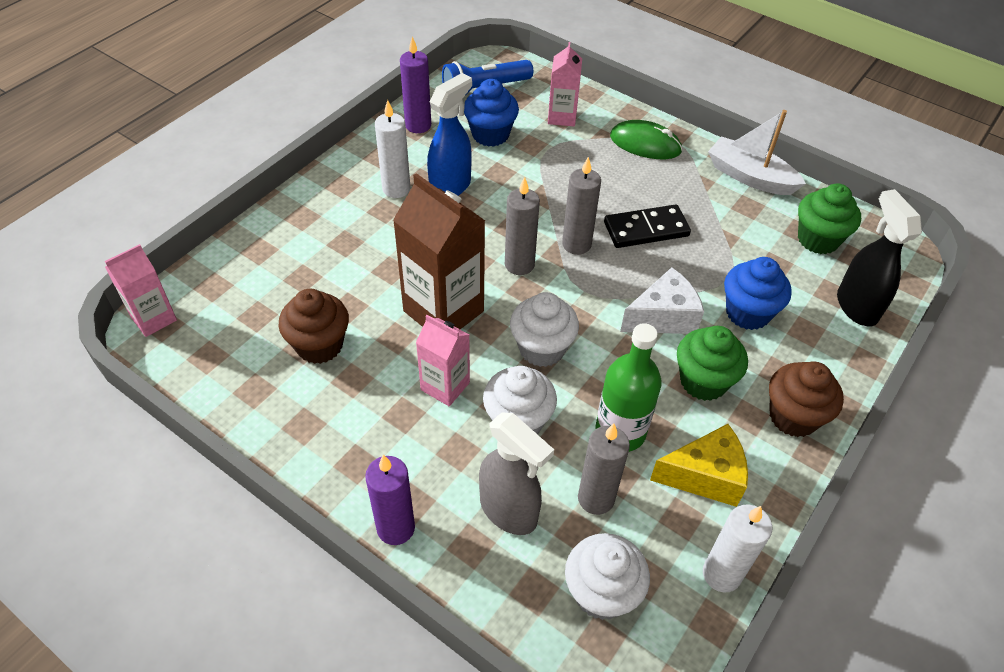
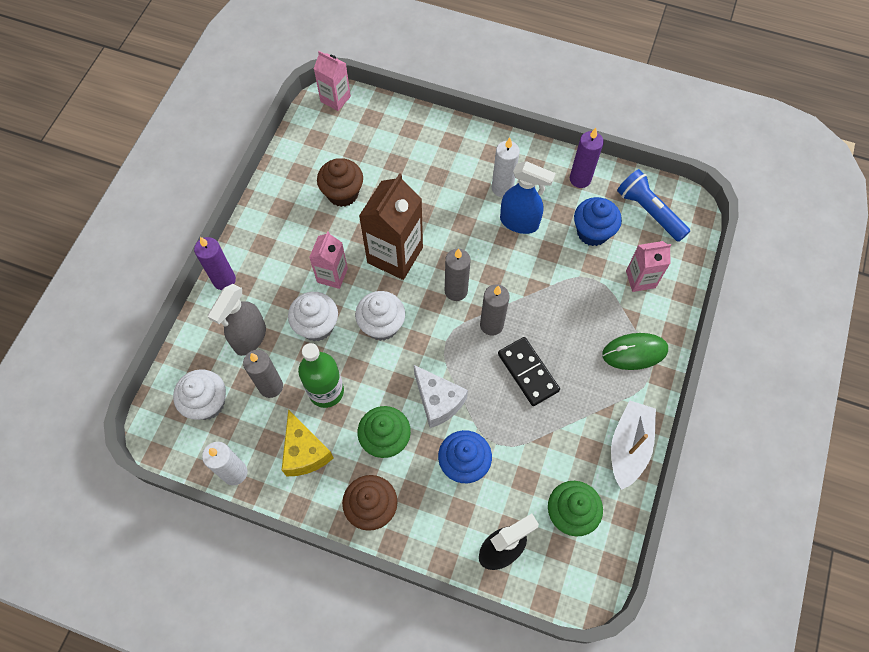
camera: 75 degrees right, 15 degrees up
green mouse [610,120,683,159] -> green mouse turned 75 degrees clockwise [602,333,668,370]

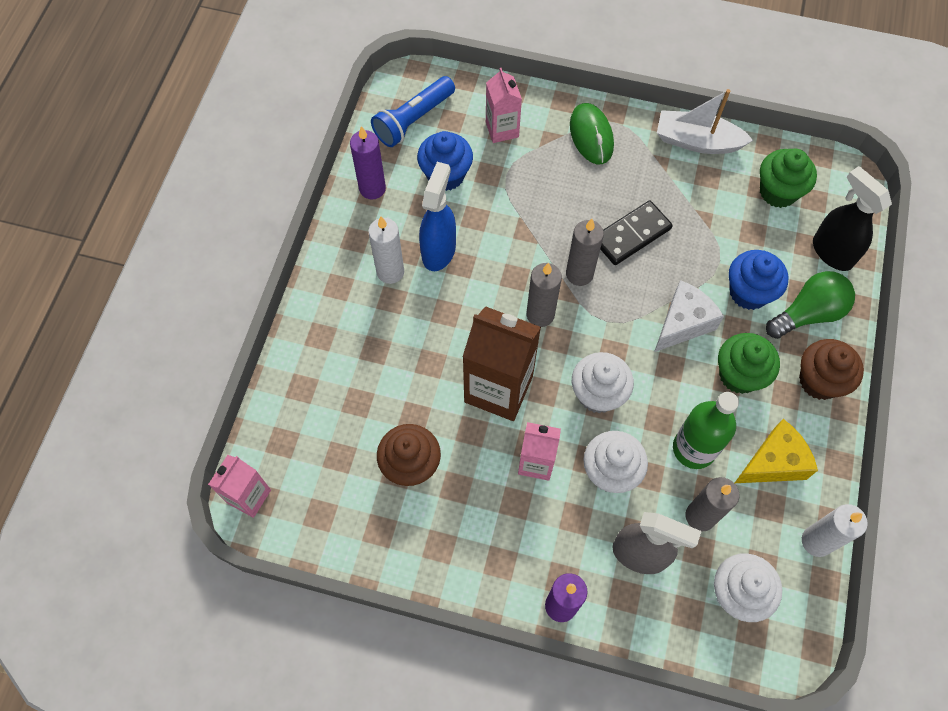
camera: 95 degrees left, 0 degrees up
none -> green light bulb [766,271,855,339]

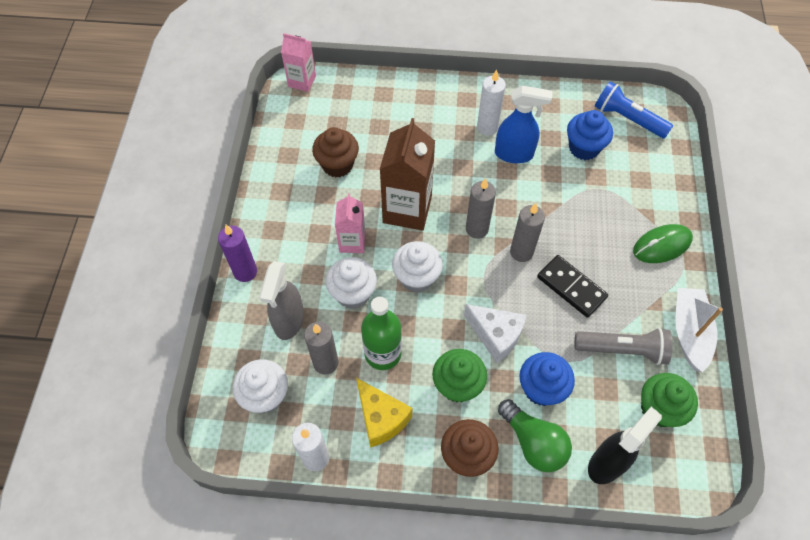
camera: 80 degrees right, 5 degrees down
purple candle [350,126,386,200] -> none
pink carton [486,68,522,143] -> none
none -> grey flashlight [575,328,673,365]

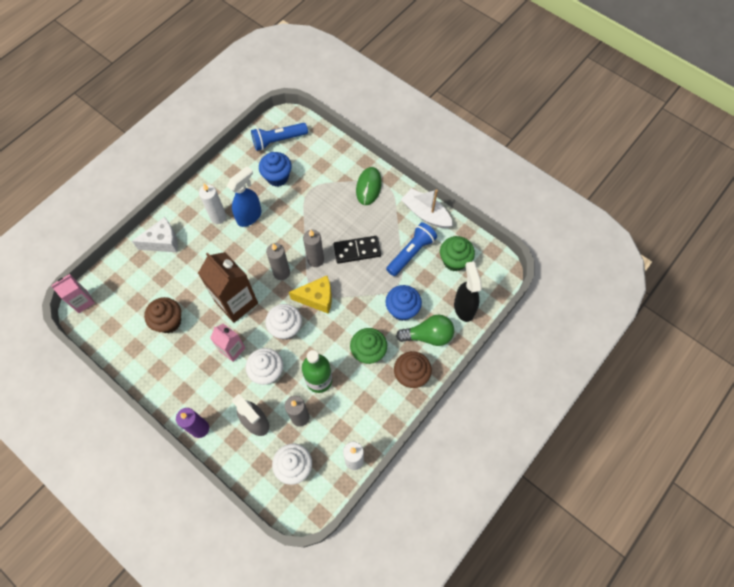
camera: 55 degrees left, 5 degrees up
yellow cheese [356,378,412,448] -> yellow cheese moved to [289,276,332,314]
white cheese [464,304,526,363] -> white cheese moved to [132,217,178,252]
grey flashlight [575,328,673,365] -> blue flashlight [386,222,437,276]

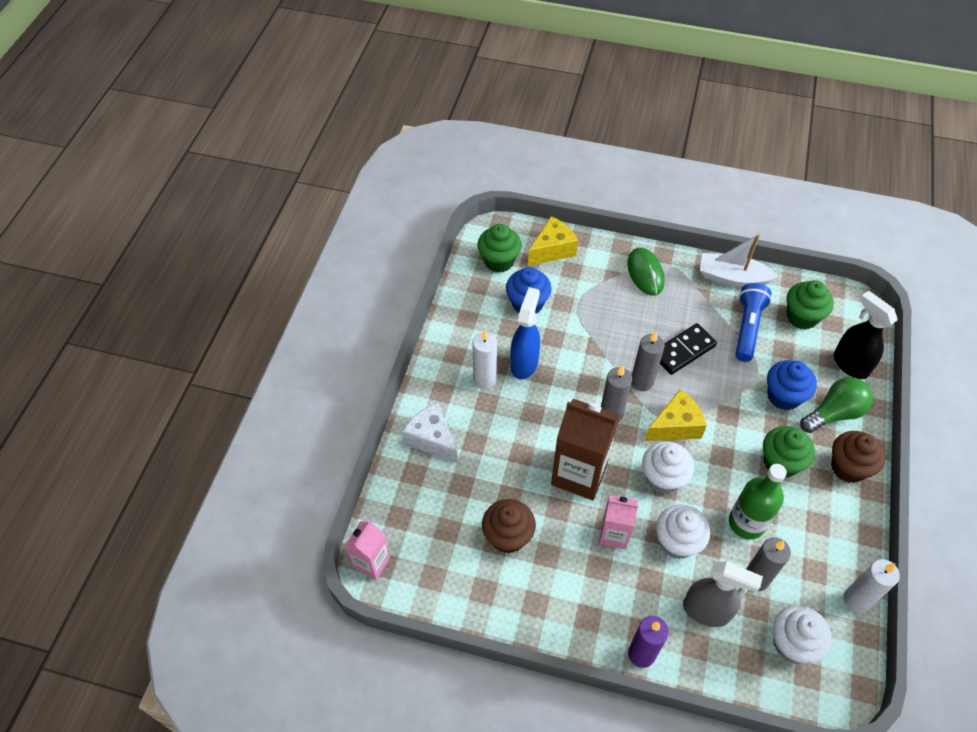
camera: 25 degrees left, 10 degrees down
white cheese [132,217,178,252] -> white cheese turned 90 degrees counterclockwise [403,403,458,463]
blue flashlight [251,123,308,151] -> green cupcake [477,224,522,273]
none -> yellow cheese [528,216,578,266]

